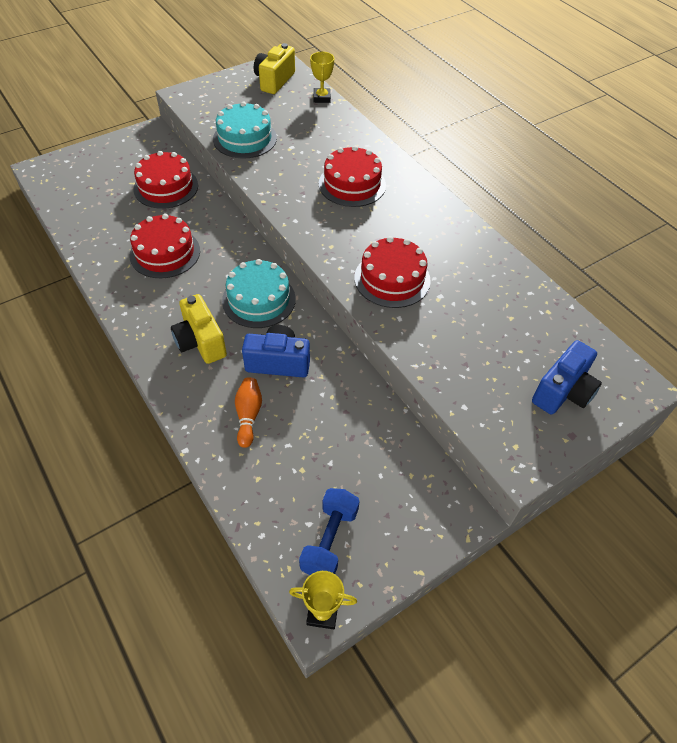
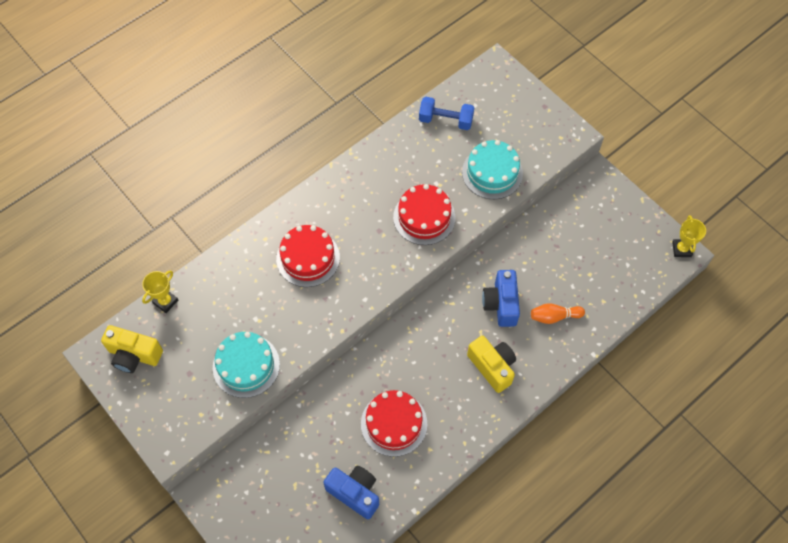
camera: 95 degrees left, 10 degrees up
red cake [133,151,198,209] -> none
yellow camera [171,294,227,364] -> yellow camera turned 90 degrees counterclockwise [467,336,516,393]
turquoise cake [222,259,296,328] -> turquoise cake moved to [462,140,523,199]
blue dumbbell [299,488,360,575] -> blue dumbbell moved to [419,97,474,130]
yellow trophy [310,52,334,103] -> yellow trophy turned 45 degrees counterclockwise [142,271,178,313]
blue camera [532,340,602,414] -> blue camera moved to [323,466,379,519]

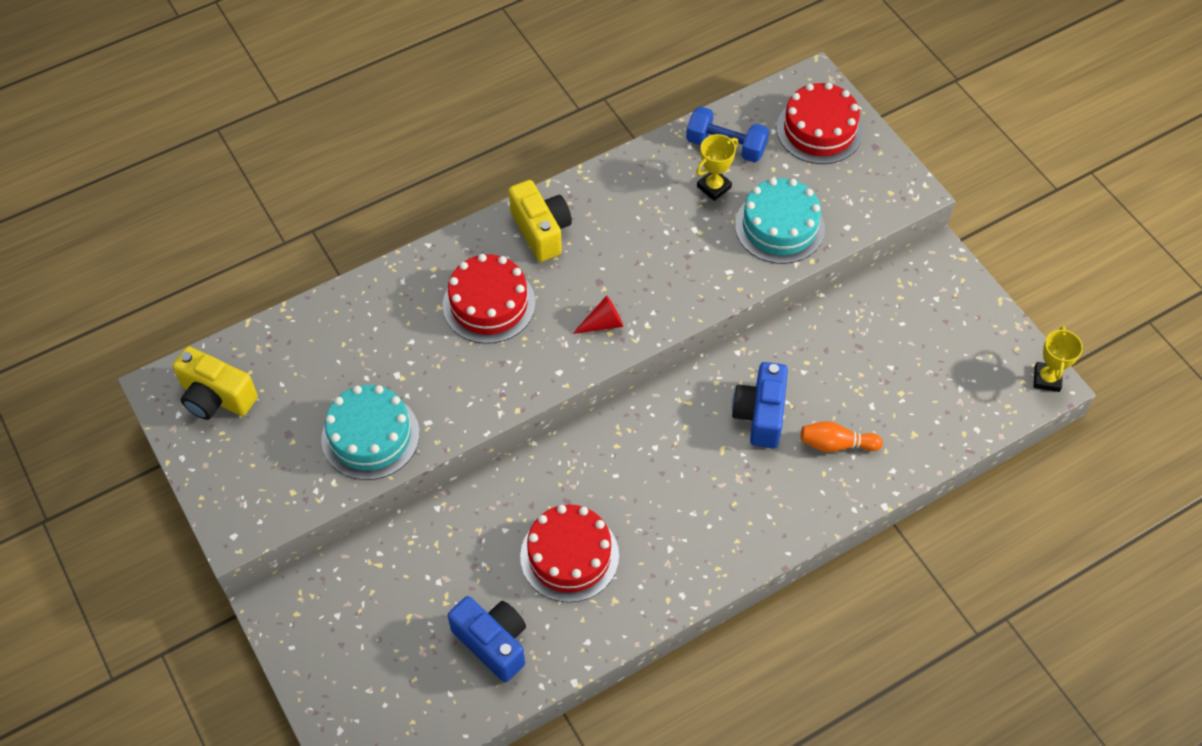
camera: 10 degrees right, 5 degrees down
yellow trophy [142,271,178,313] -> yellow trophy moved to [696,134,738,201]
red cake [393,184,456,245] -> red cake moved to [777,82,863,164]
yellow camera [467,336,516,393] -> yellow camera moved to [509,180,572,262]
none -> red cone [572,295,623,334]

